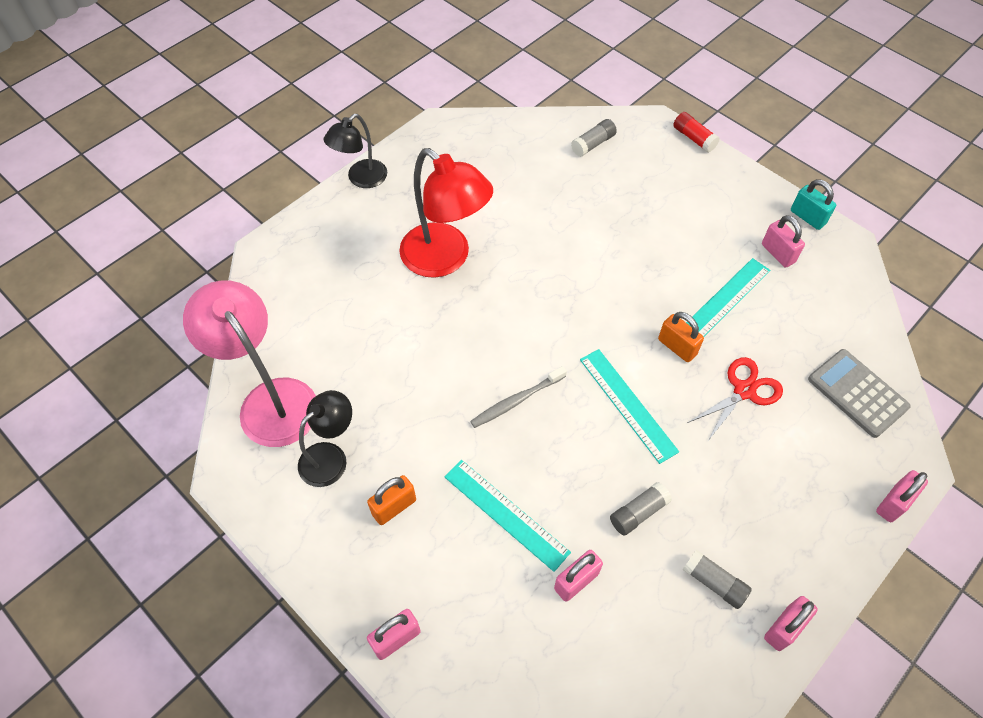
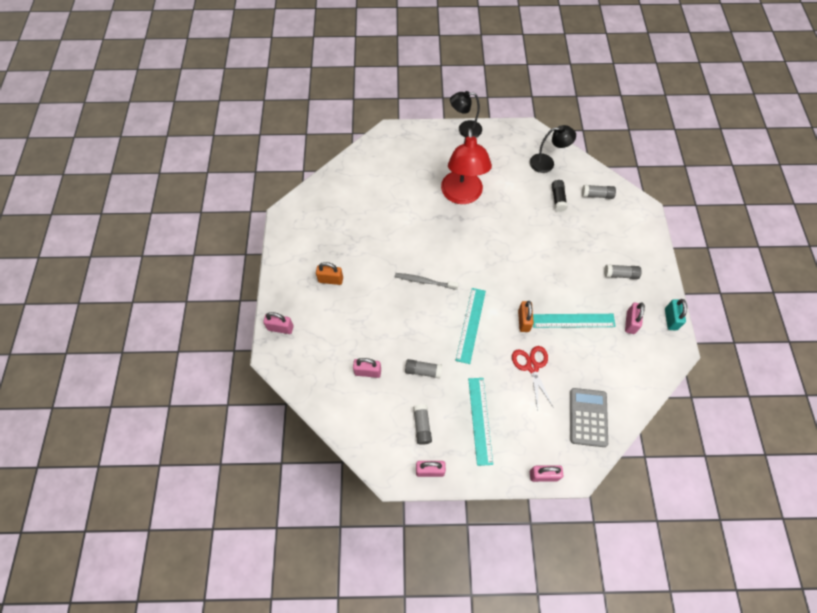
camera: 45 degrees right, 5 degrees up
pink lamp [183,280,316,447] -> none
black lamp [298,390,352,487] -> black lamp moved to [530,125,576,173]
turquoise ruler [444,460,571,572] -> turquoise ruler moved to [468,378,493,466]
red glue stick [673,112,720,153] -> none
red scissors [687,357,783,442] -> red scissors turned 105 degrees counterclockwise [512,346,554,411]
none -> black glue stick [552,180,568,212]
none -> grey glue stick [604,264,641,279]

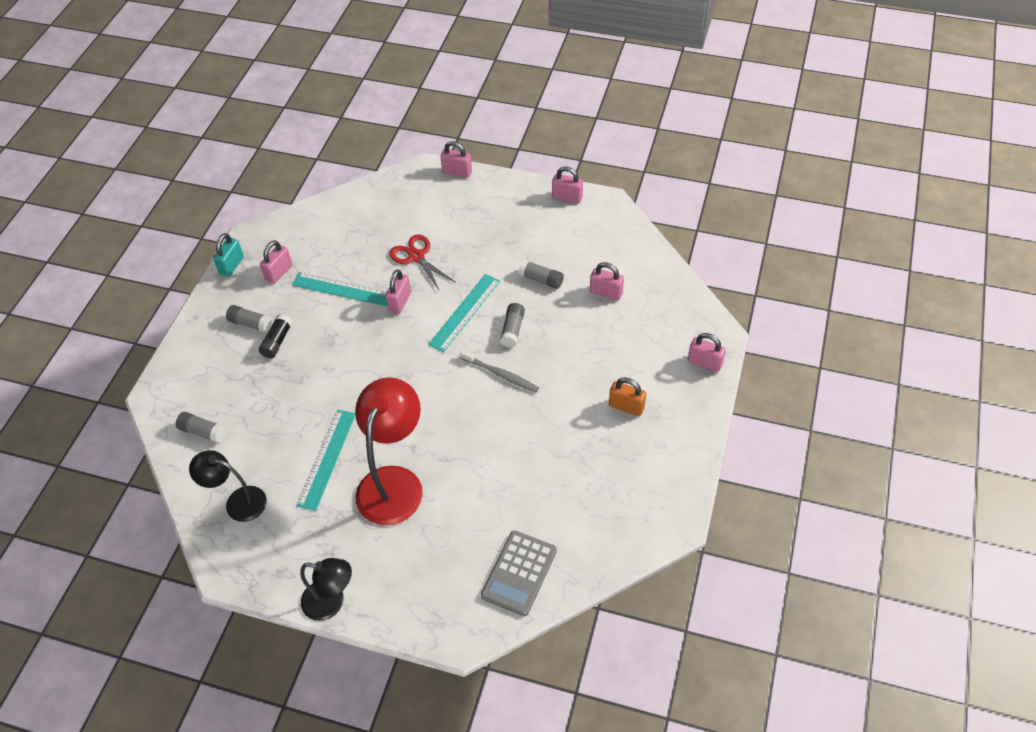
camera: 160 degrees left, 10 degrees down
grey glue stick [413,404,432,445] -> grey glue stick moved to [500,303,525,348]
turquoise ruler [468,378,493,466] -> turquoise ruler moved to [297,410,355,511]
red scissors [512,346,554,411] -> red scissors turned 135 degrees clockwise [389,234,455,290]
orange padlock [518,301,534,332] -> pink padlock [385,269,411,314]
black glue stick [552,180,568,212] -> black glue stick moved to [259,314,293,358]
grey calculator [570,388,608,447] -> grey calculator moved to [481,530,557,616]

